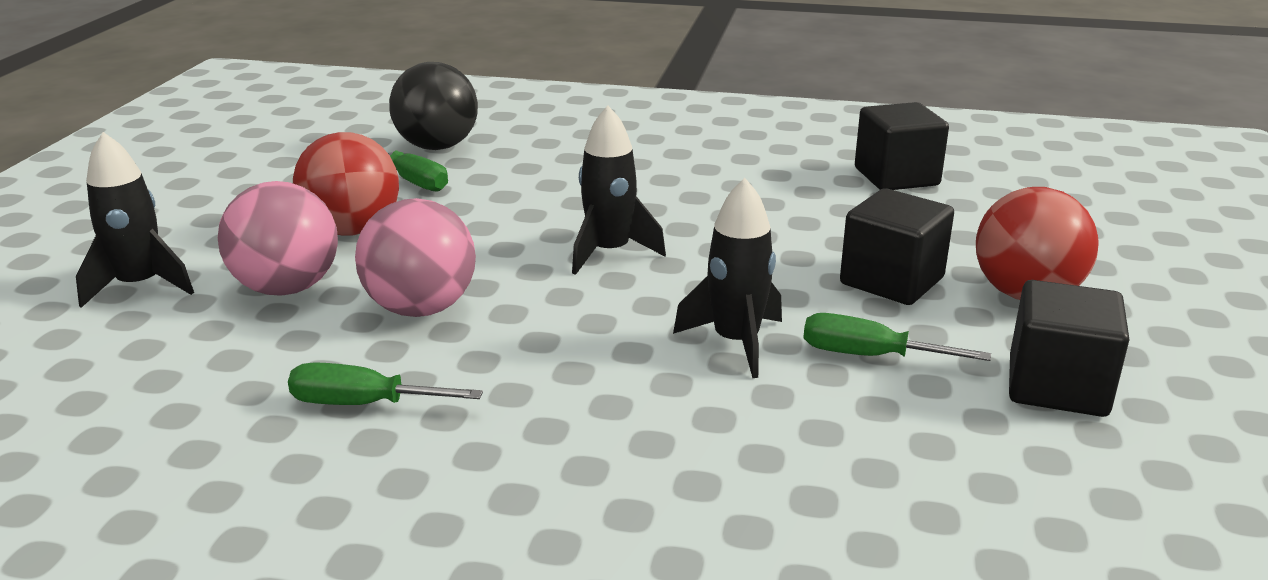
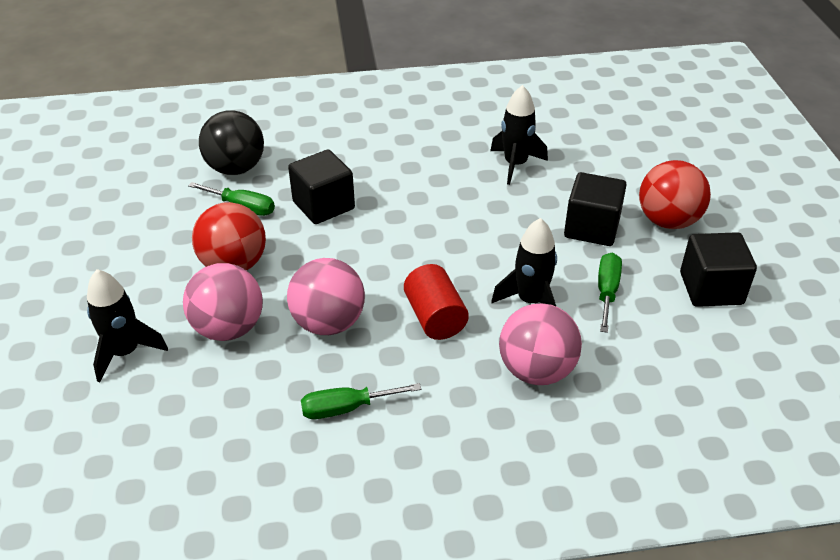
camera: 20 degrees left, 15 degrees up
black rocket [572,105,666,275] -> black rocket moved to [490,85,548,185]
green screwdriver [803,313,991,361] -> green screwdriver turned 105 degrees clockwise [598,253,622,333]
black cube [855,102,949,190] -> black cube moved to [288,149,355,224]
none -> red cylinder [404,264,469,340]
none -> pink ball [499,303,582,385]

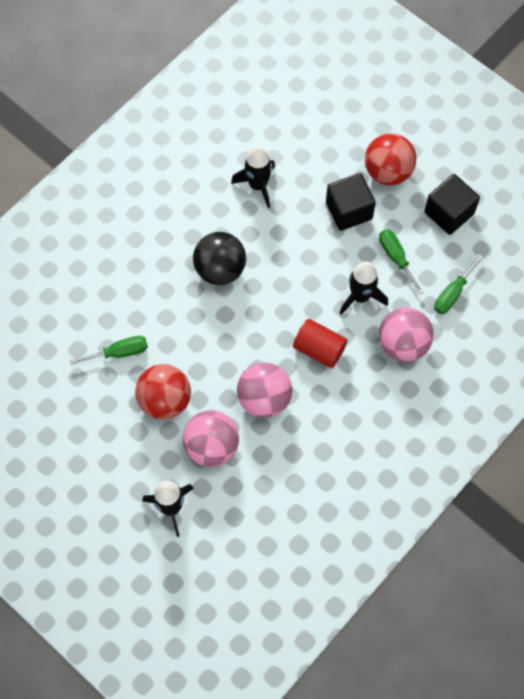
camera: 40 degrees left, 25 degrees up
black ball [199,110,264,175] -> black ball moved to [193,232,246,285]
black cube [288,149,355,224] -> none
green screwdriver [301,383,421,419] -> green screwdriver moved to [434,254,483,314]

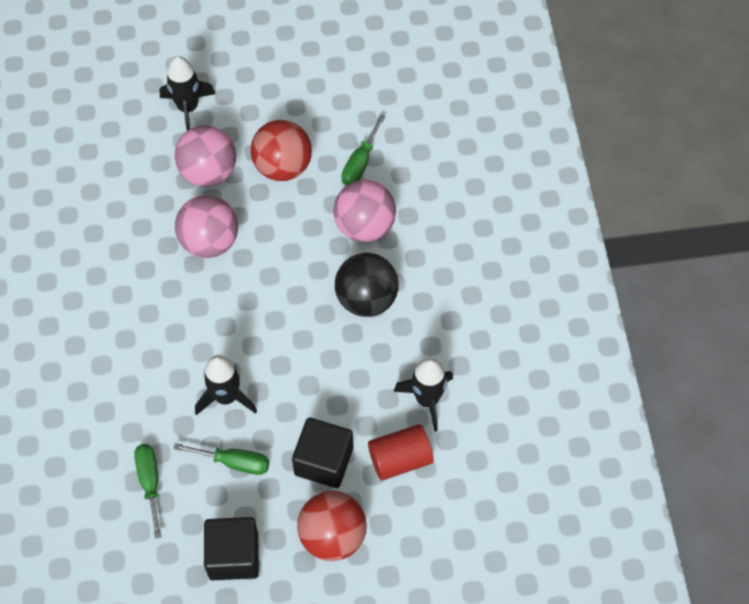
camera: 130 degrees right, 5 degrees down
red cylinder [293,319,347,368] -> red cylinder moved to [368,424,434,480]
pink ball [379,307,434,362] -> pink ball moved to [333,180,396,242]

